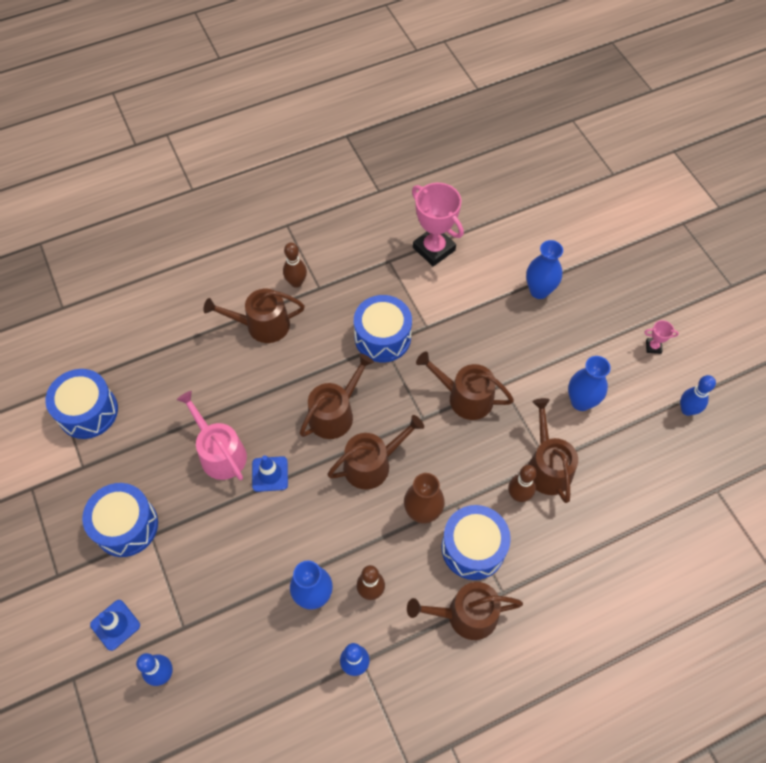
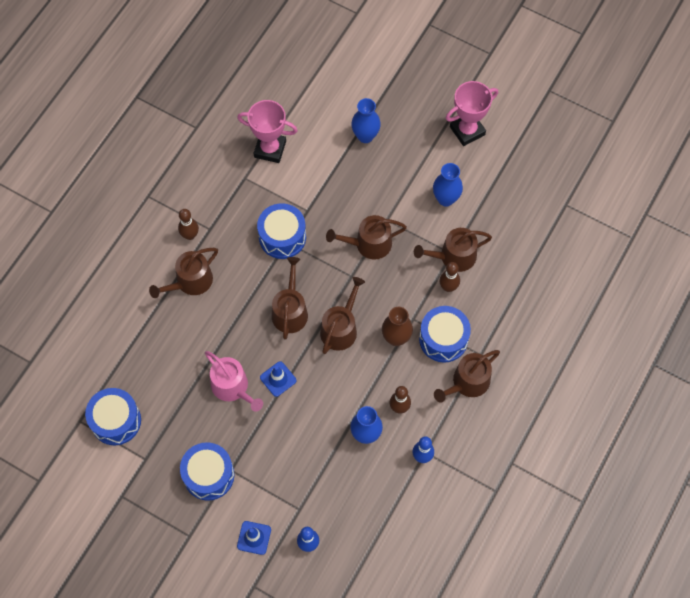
camera: 35 degrees left, 5 degrees up
pink watering can [177,391,247,480] -> pink watering can turned 150 degrees counterclockwise [205,351,263,412]
brown watering can [528,398,578,503] -> brown watering can turned 60 degrees counterclockwise [414,228,492,272]
pink trophy [644,320,679,354] -> pink trophy [445,81,498,146], size x2.27
blue bowling pin [680,375,716,416] -> none

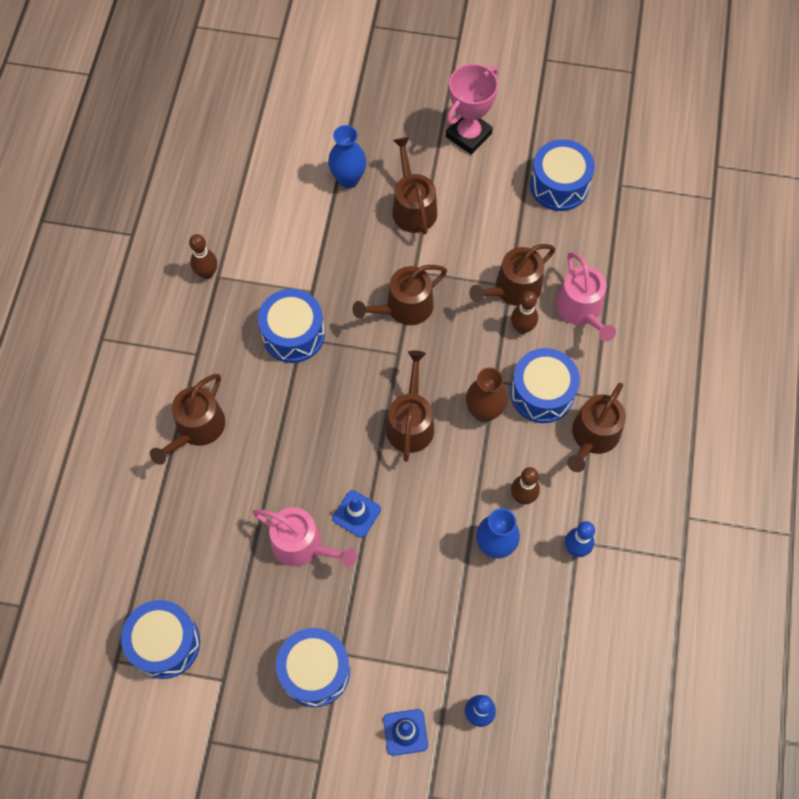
camera: 20 degrees left, 0 degrees up
brown bowling pin [178,209,199,240] -> brown bowling pin moved to [189,234,217,279]
pink trophy [237,100,298,163] -> none
brown watering can [272,257,308,339] -> brown watering can moved to [392,137,437,235]
blue vase [433,163,463,206] -> none
none -> blue drum [530,139,595,211]
none -> pink watering can [556,252,616,342]

